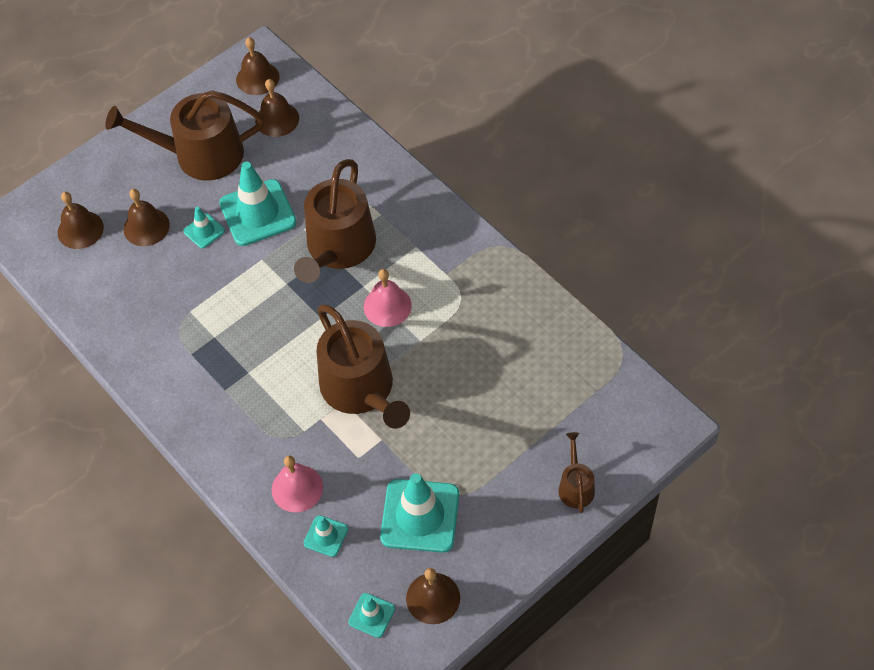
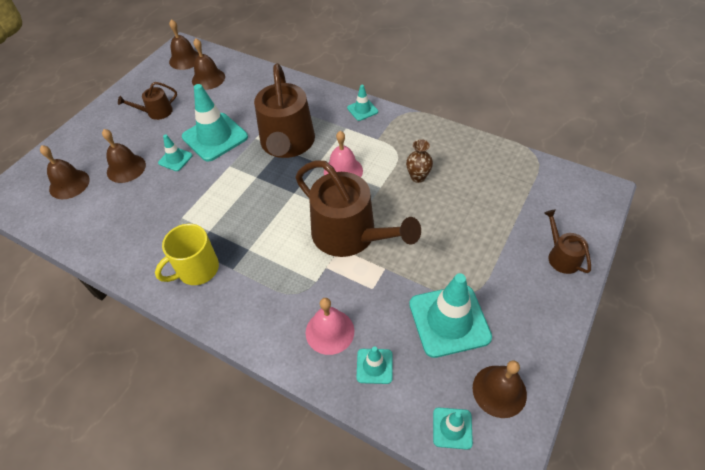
camera: 20 degrees left, 5 degrees down
brown watering can [105,90,264,181] -> brown watering can [118,82,177,120], size x0.47
none -> yellow mug [155,224,219,285]
none -> turquoise traffic cone [347,85,378,121]
none -> brown vase [406,139,433,183]

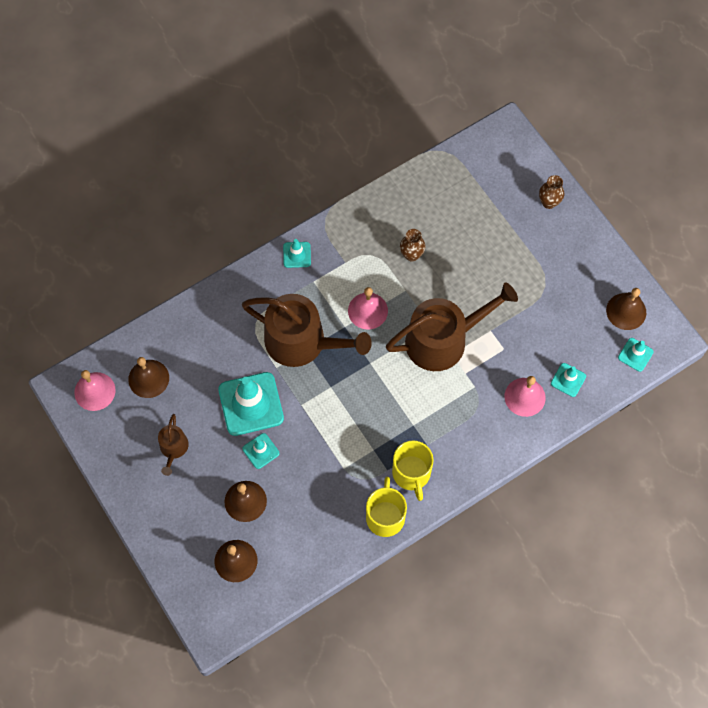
camera: 65 degrees left, 15 degrees up
brown bell [169,19,199,70] -> pink bell [74,370,116,411]
turquoise traffic cone [409,273,492,358] -> none
brown watering can [544,210,591,274] -> brown vase [539,175,564,209]
none -> yellow mug [366,477,407,537]

